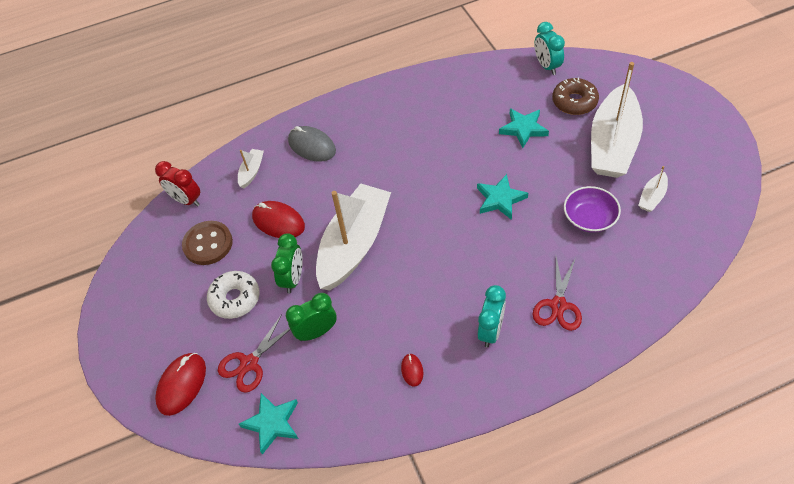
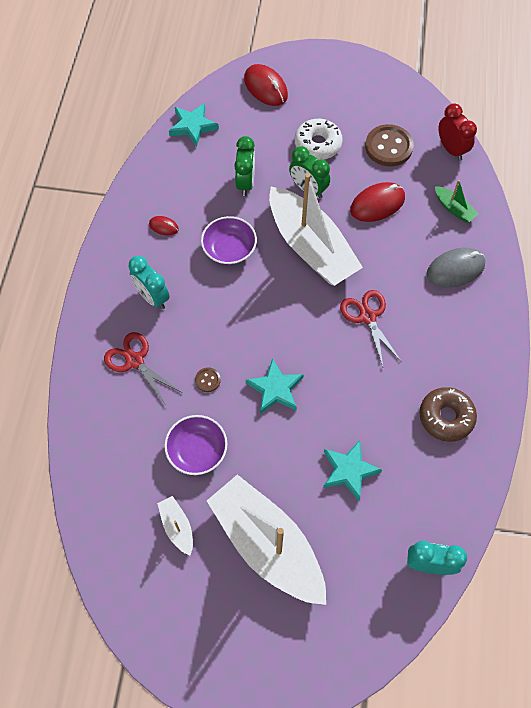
camera: 115 degrees right, 10 degrees up
red clock [155,161,200,207] -> red clock turned 90 degrees clockwise [438,103,477,161]
red scissors [218,314,290,392] -> red scissors moved to [340,290,402,367]
white boat [238,149,264,188] -> green boat [435,180,479,223]
brown donut [552,78,599,115] -> brown donut moved to [419,387,477,442]
none -> brown button [195,367,221,392]
none -> purple bowl [201,216,257,265]

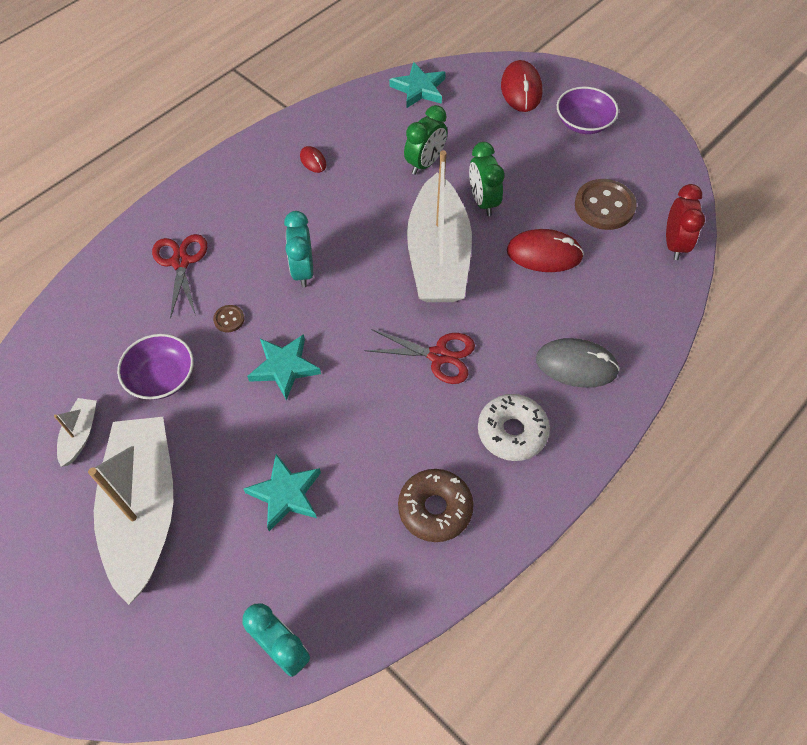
camera: 35 degrees right, 5 degrees down
turquoise clock [128,256,170,309] -> turquoise clock moved to [284,211,313,288]
purple bowl [201,216,257,265] -> purple bowl moved to [557,87,619,134]
white donut [295,119,343,160] -> white donut moved to [478,394,550,461]
red scissors [340,290,402,367] -> red scissors turned 90 degrees clockwise [365,329,475,384]
green boat [435,180,479,223] -> none

